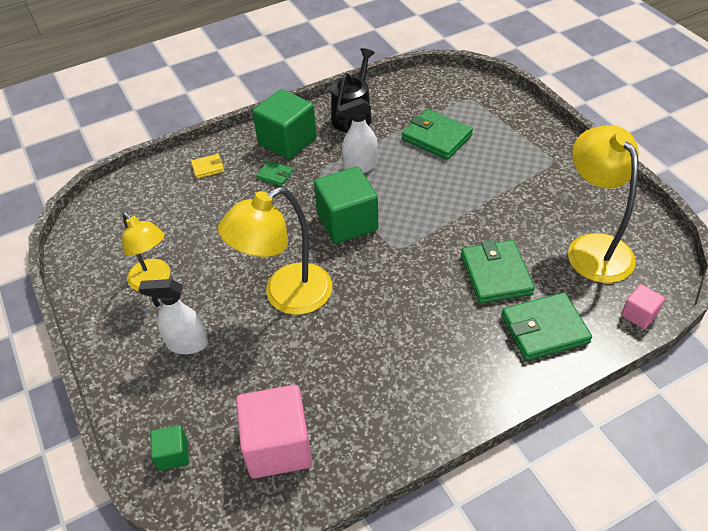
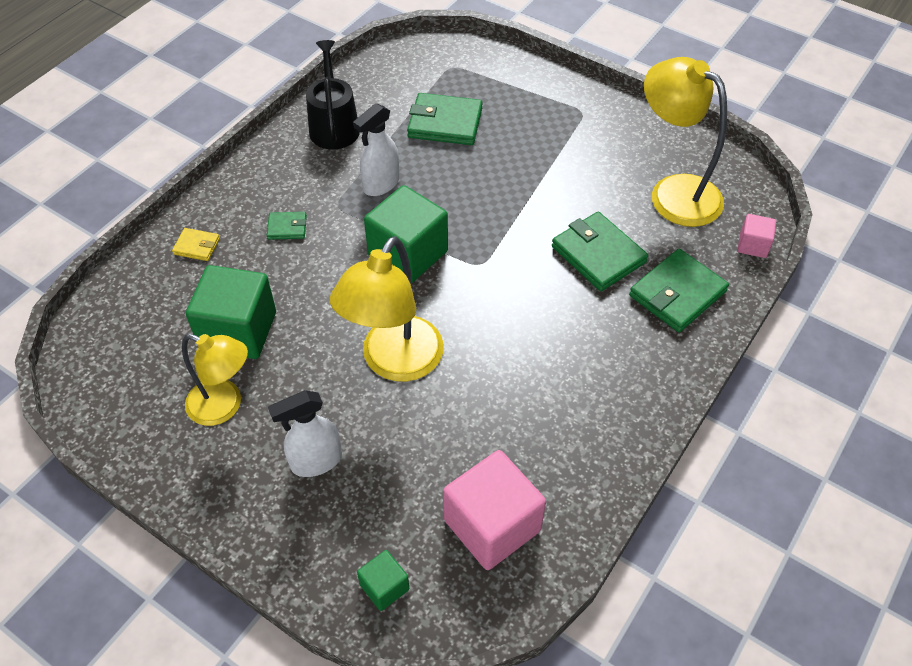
camera: 30 degrees left, 5 degrees up
yellow wallet [191,154,224,179] -> yellow wallet turned 60 degrees clockwise [172,228,220,261]
green cube [252,89,317,159] -> green cube moved to [186,265,276,359]

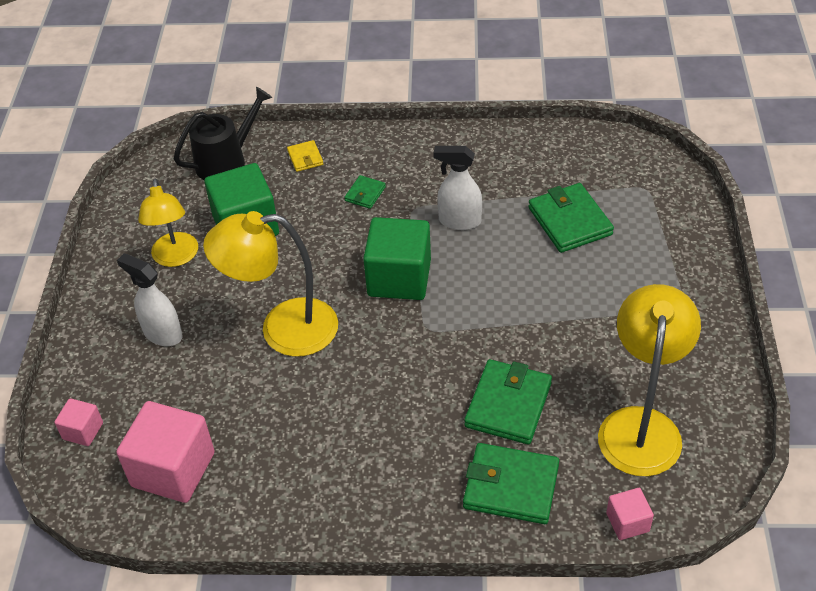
camera: 60 degrees right, 5 degrees down
green wallet [267,212,307,240] -> green wallet turned 60 degrees clockwise [344,175,386,209]
black watering can [306,40,360,149] -> black watering can moved to [174,87,272,180]
green cube [357,550,409,611] -> pink cube [54,398,103,446]

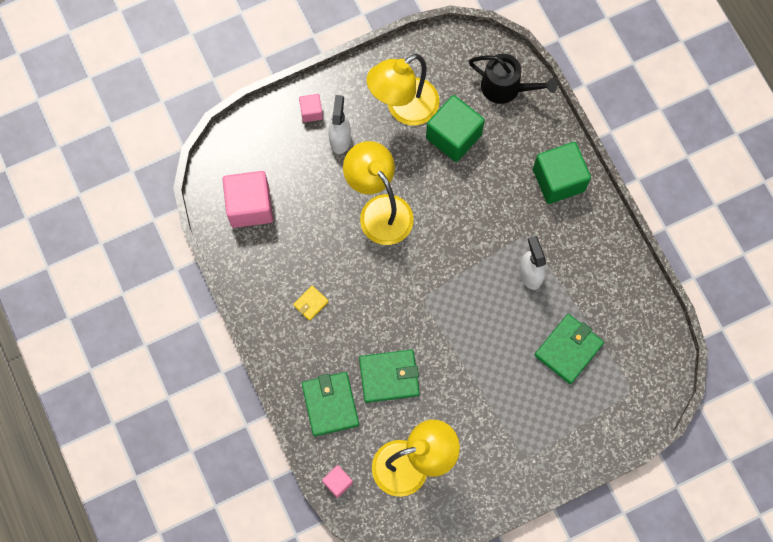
camera: 60 degrees right, 25 degrees up
pink cube [54,398,103,446] -> pink cube moved to [299,94,323,122]
yellow lamp [138,179,198,267] -> yellow lamp [367,54,440,125], size x1.51
yellow wallet [287,140,323,172] -> yellow wallet moved to [293,286,329,321]
green wallet [344,175,386,209] -> none
green cube [363,217,431,300] -> green cube moved to [533,142,591,204]

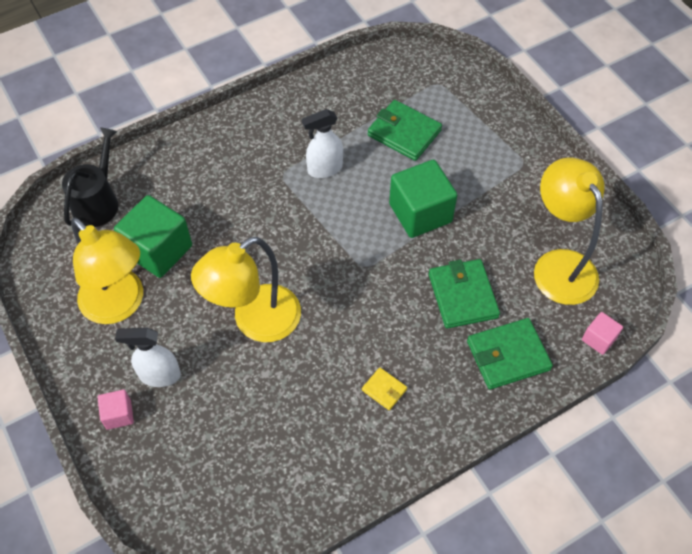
camera: 95 degrees left, 15 degrees down
pink cube [222,171,273,228] -> none
green cube [533,142,591,204] -> green cube moved to [389,160,457,238]

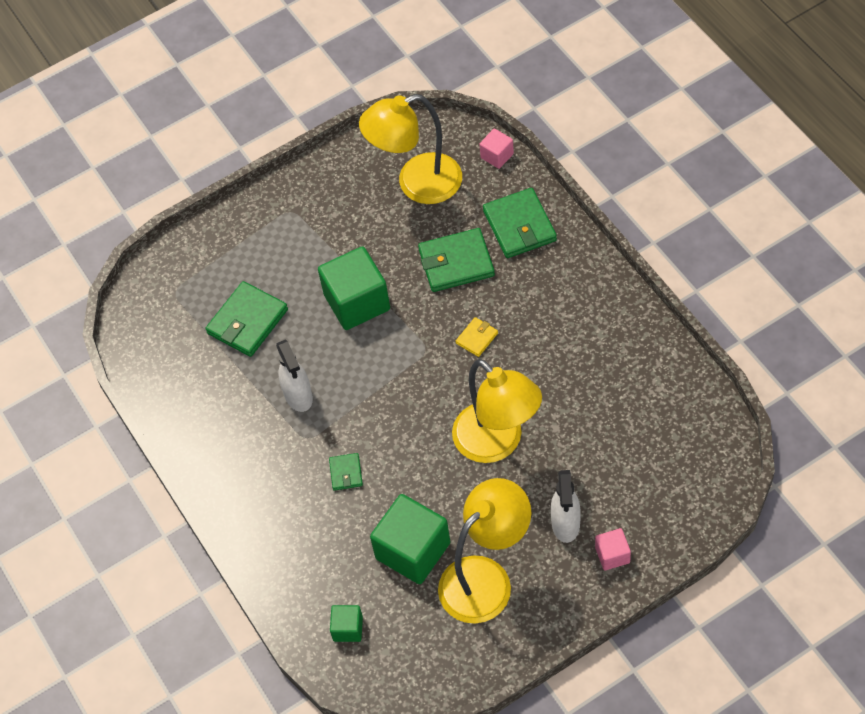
camera: 85 degrees left, 0 degrees up
black watering can [62,127,118,227] -> green cube [330,605,363,642]
yellow wallet [362,367,407,410] -> yellow wallet moved to [456,317,498,357]
none -> green wallet [329,453,363,491]

